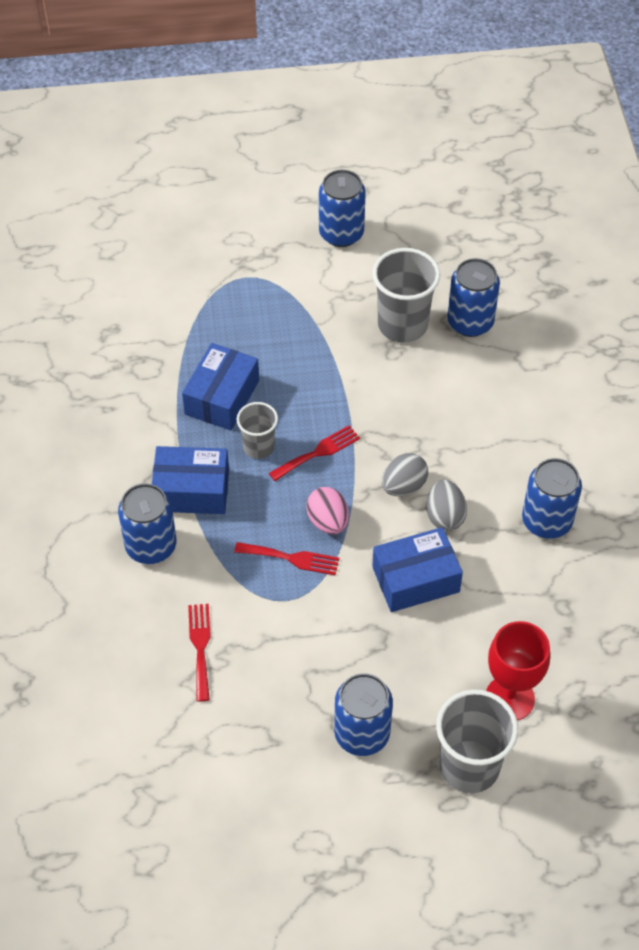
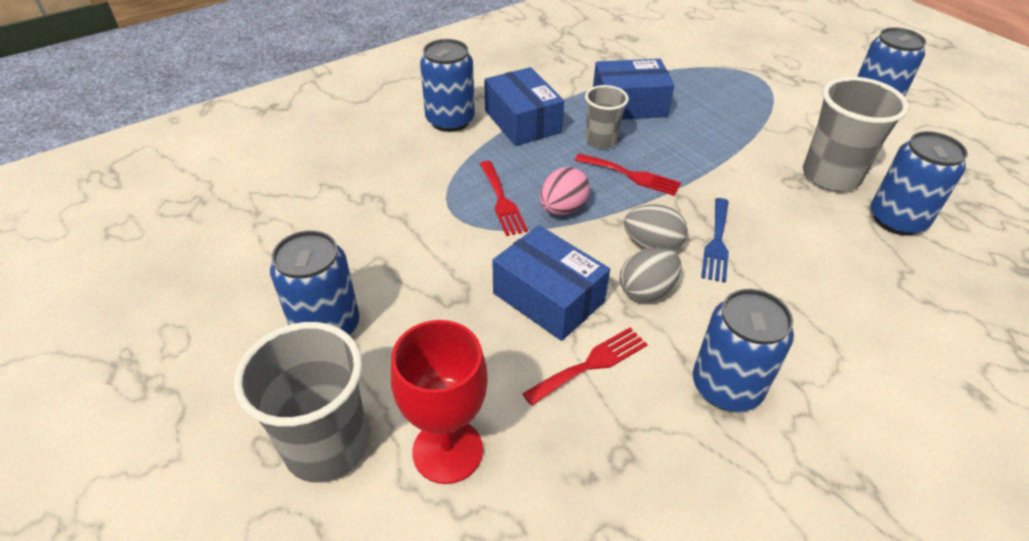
camera: 60 degrees right, 10 degrees down
red fork [188,604,211,702] -> red fork moved to [522,327,647,406]
none -> blue fork [701,198,729,283]

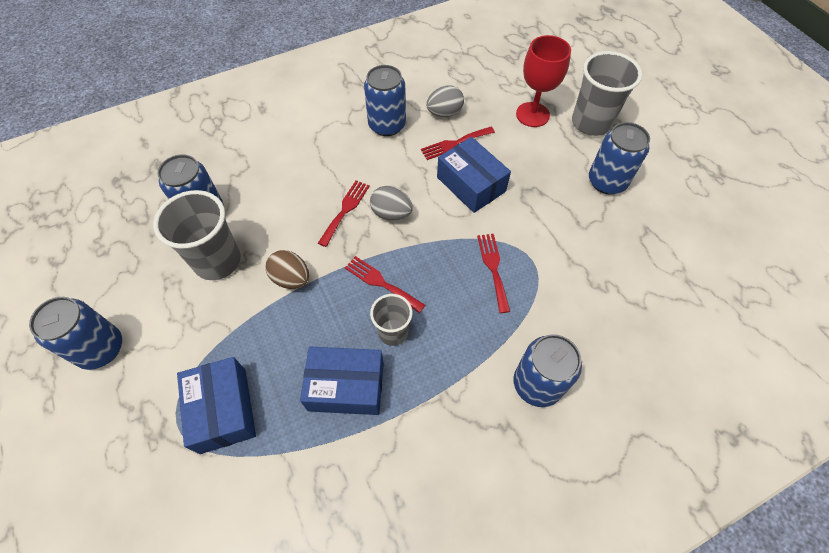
camera: 170 degrees left, 15 degrees up
blue box [484,67,564,146] -> blue box moved to [177,357,256,454]
pink egg [540,167,590,215] -> none
grey egg [620,247,681,302] -> grey egg moved to [426,85,464,117]
blue fork [701,198,729,283] -> red fork [318,180,370,247]
none -> brown egg [265,250,309,289]

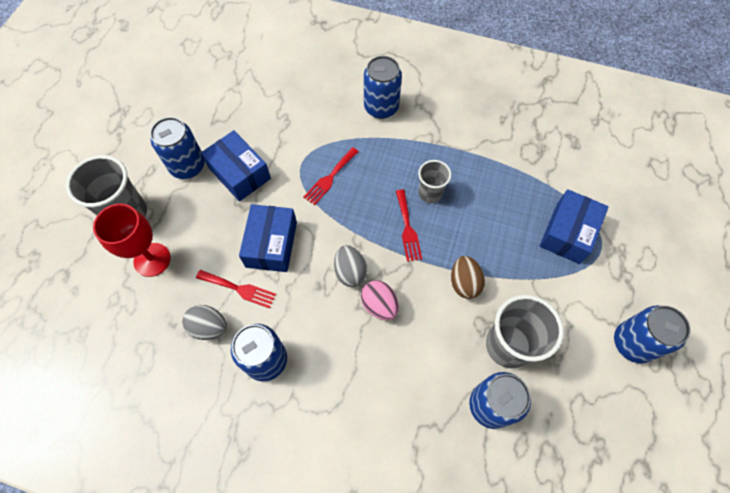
camera: 135 degrees left, 5 degrees up
blue box [300,347,384,415] -> blue box moved to [201,130,271,201]
red fork [318,180,370,247] -> pink egg [361,281,399,320]

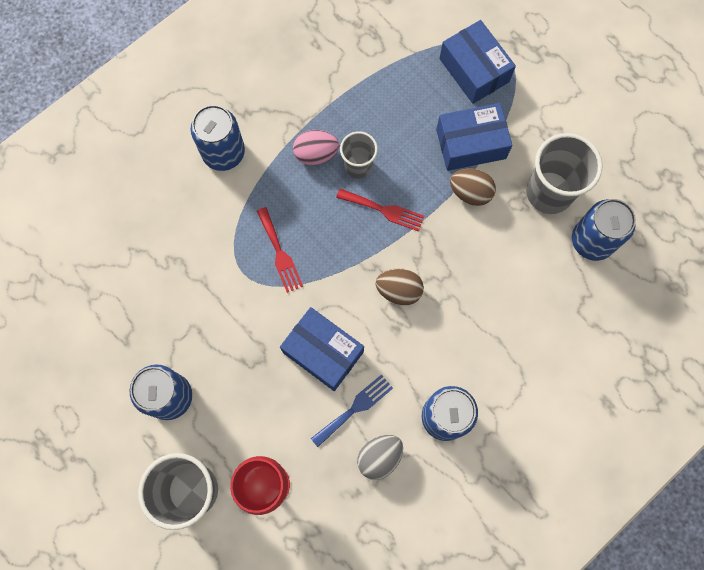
camera: 60 degrees left, 10 degrees up
red fork [196,270,276,308] -> blue fork [311,374,393,447]
blue box [201,130,271,201] -> blue box moved to [436,103,513,171]
grey egg [334,245,367,287] -> brown egg [376,269,424,305]
pink egg [361,281,399,320] -> pink egg moved to [293,130,339,165]
blue can [614,305,690,363] -> none

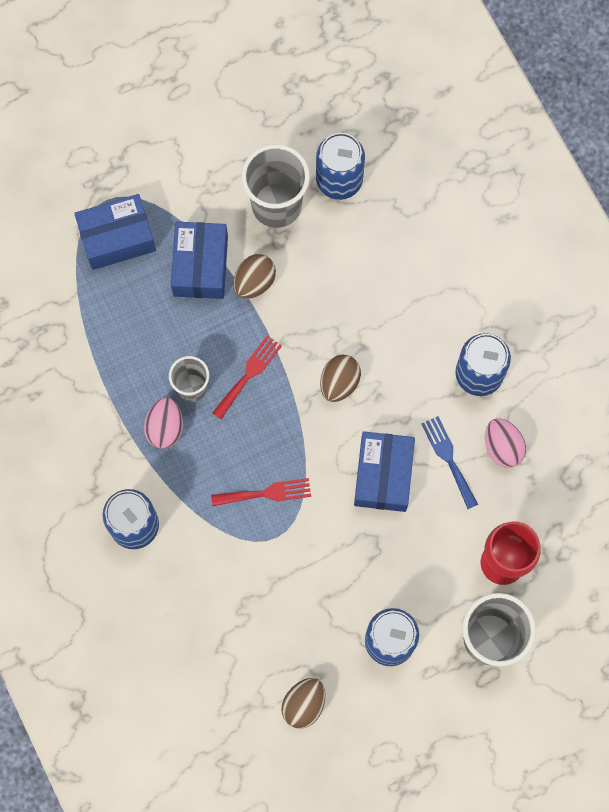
camera: 75 degrees left, 0 degrees up
blue box [280,307,364,391] -> blue box turned 45 degrees counterclockwise [354,431,415,512]
grey egg [357,435,403,480] -> pink egg [485,418,526,468]
none -> brown egg [281,678,325,729]

